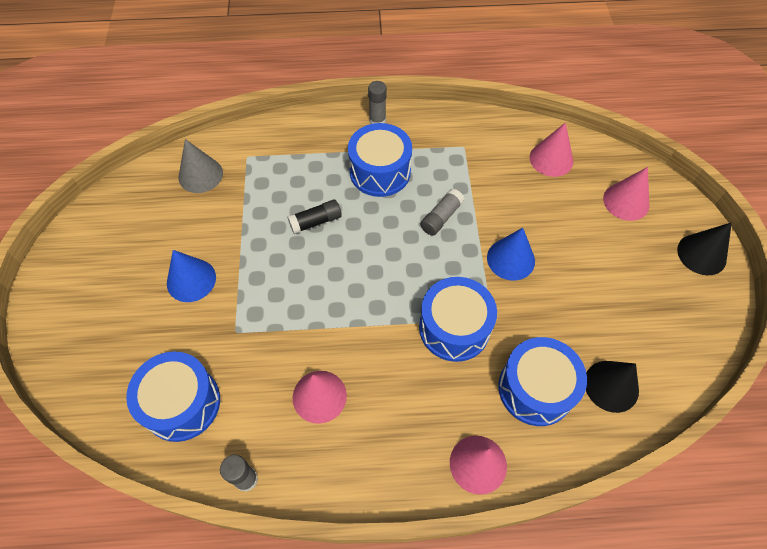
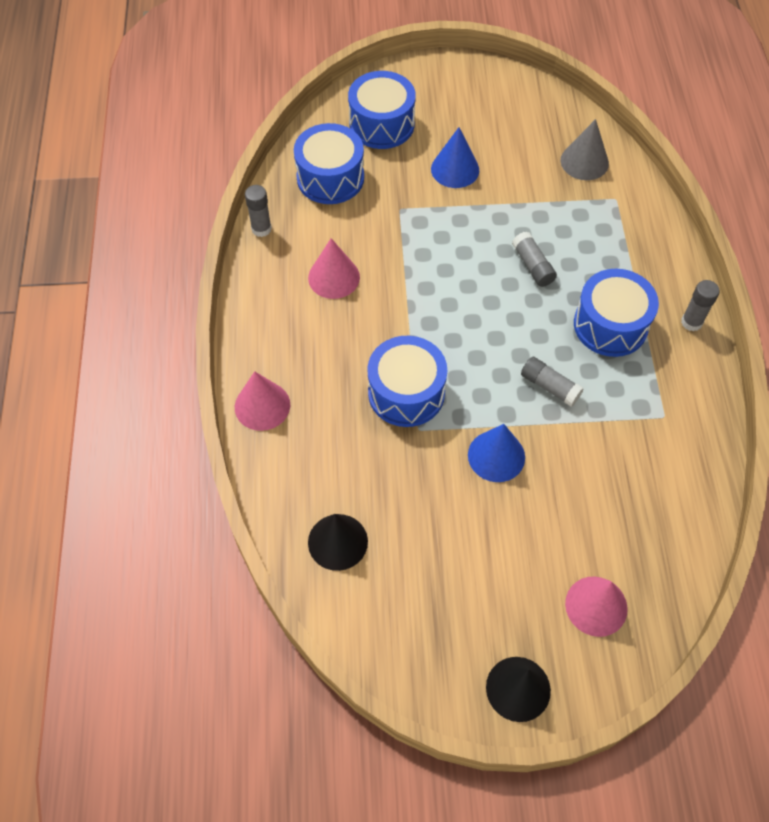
camera: 90 degrees right, 0 degrees up
black glue stick [287,199,342,234] -> grey glue stick [512,232,557,287]
blue drum [498,337,587,426] -> blue drum moved to [348,71,416,149]
pink cone [530,122,573,177] -> none

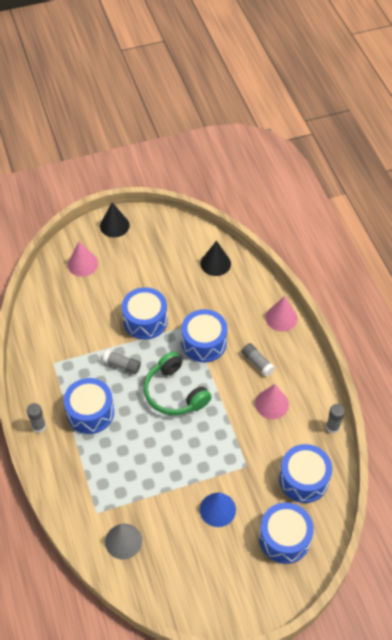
camera: 165 degrees right, 5 degrees down
blue cone [468,424,525,482] -> blue drum [122,287,168,340]
grey glue stick [512,232,557,287] -> grey glue stick moved to [242,343,275,377]
none -> green headphones [144,352,212,415]

